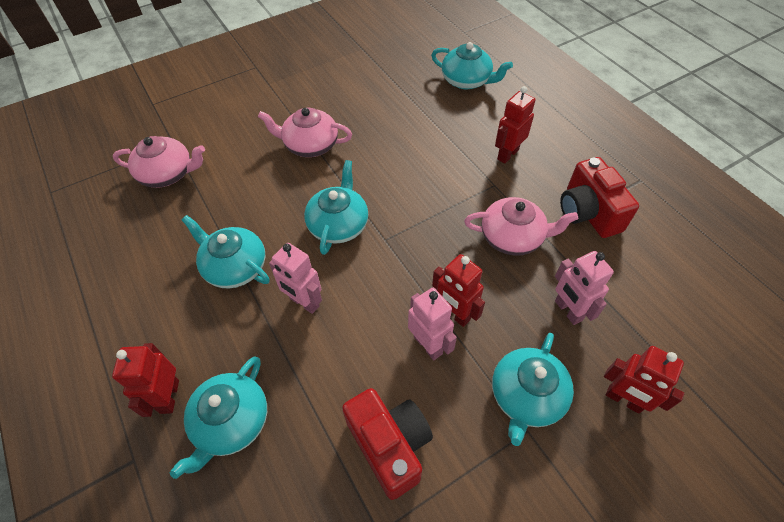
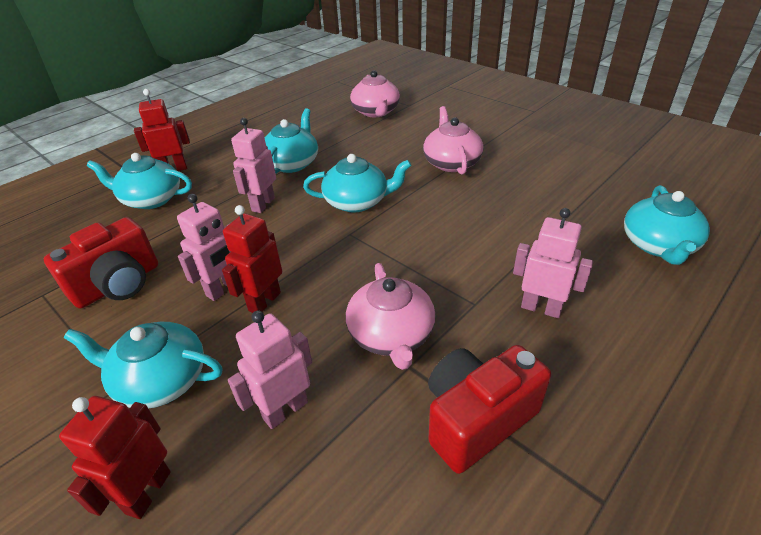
camera: 75 degrees right, 15 degrees down
red robot [495,86,535,164] -> pink robot [513,208,593,318]

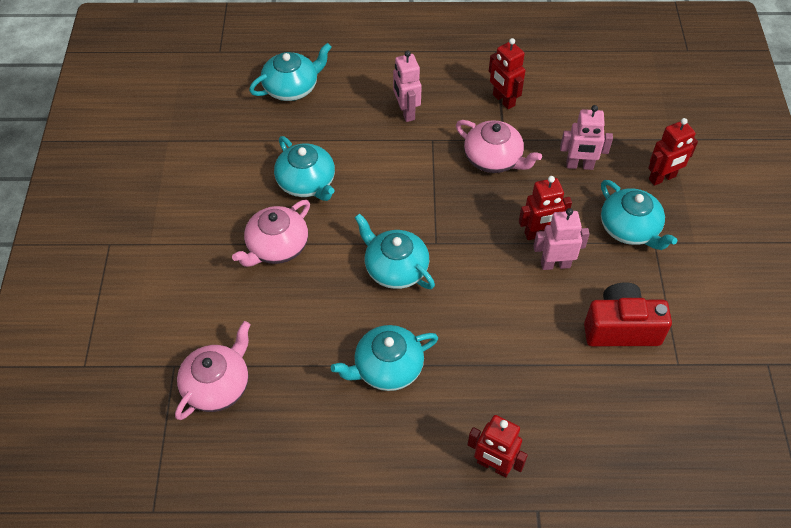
camera: 135 degrees left, 15 degrees up
turquoise teapot [87,153,192,209] -> turquoise teapot moved to [274,136,335,201]
pink robot [231,118,276,213] -> none
pink teapot [346,263,436,370] -> pink teapot turned 90 degrees clockwise [456,120,542,173]
red camera [428,345,551,474] -> red robot [489,38,526,109]

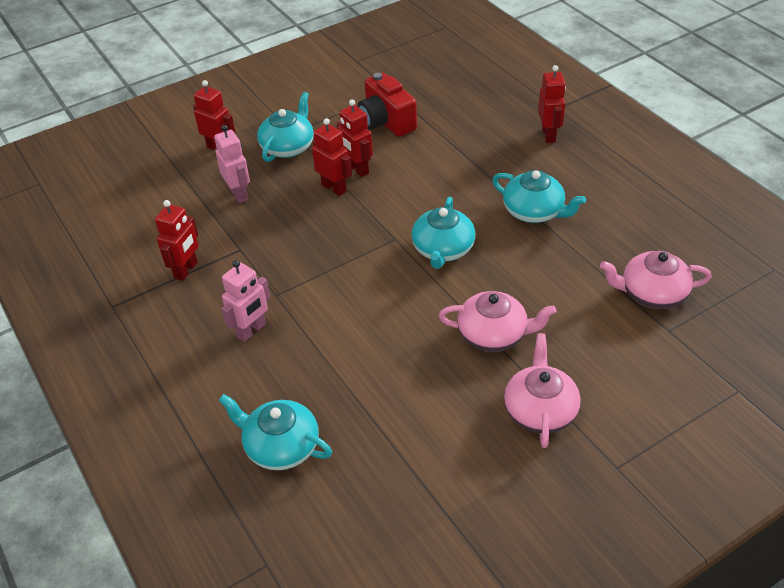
camera: 120 degrees left, 10 degrees down
turquoise teapot [274,136,335,201] -> none
pink teapot [456,120,542,173] -> pink teapot moved to [504,333,581,448]
pink robot [533,208,590,270] -> red robot [337,99,373,177]

